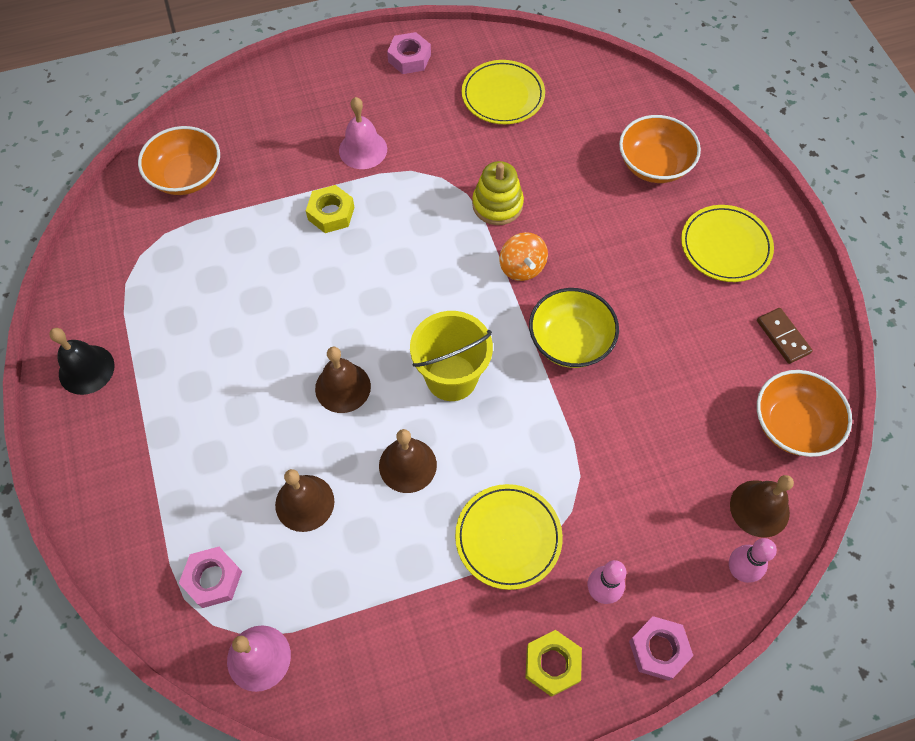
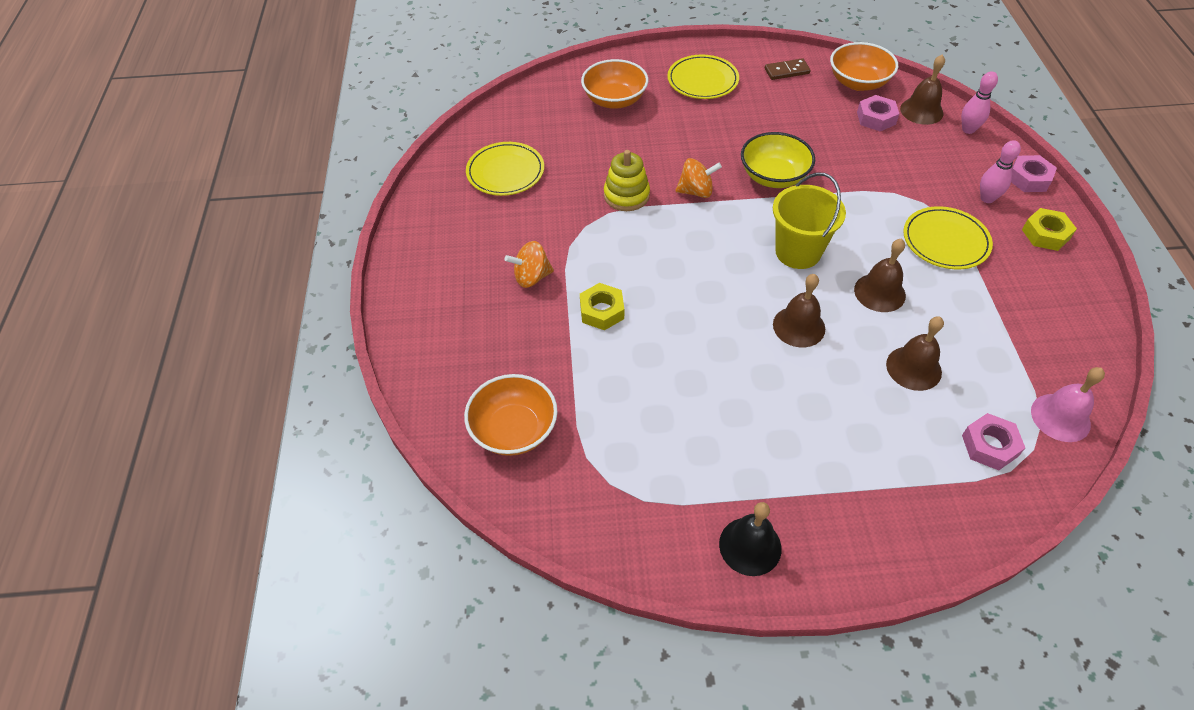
camera: 75 degrees left, 10 degrees down
pink bell [339,97,387,169] -> orange spinning top [505,241,554,288]
pink nut [387,32,431,74] -> pink nut moved to [857,95,899,131]

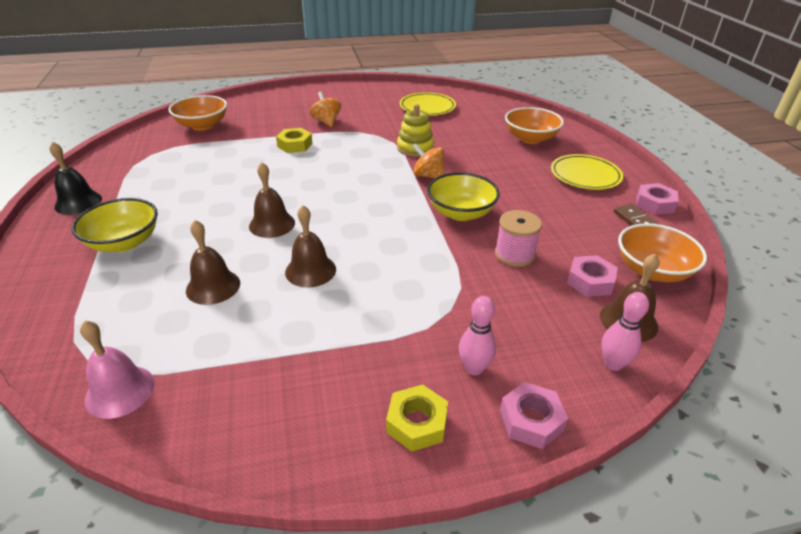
camera: 80 degrees right, 15 degrees down
orange spinning top [676,158,722,198] -> orange spinning top turned 135 degrees clockwise [412,143,445,179]
yellow bucket [773,172,846,269] -> none
yellow plate [903,206,993,269] -> none
pink nut [962,413,1025,470] -> pink nut moved to [636,183,679,215]
none -> yellow bowl [71,198,158,252]
none -> pink spool [495,210,542,267]

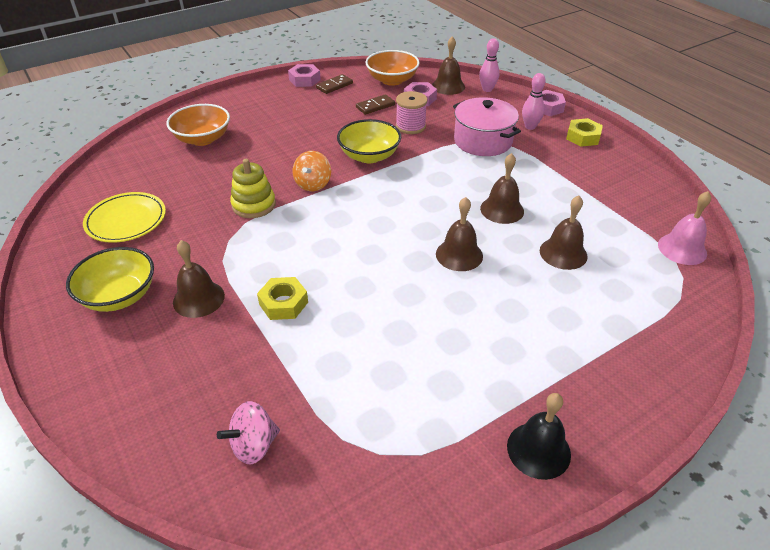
camera: 110 degrees left, 5 degrees up
yellow bowl [71,198,158,252] -> yellow bowl moved to [66,247,154,312]
orange bowl [168,95,227,131] -> pink spinning top [217,401,280,464]
orange spinning top [310,92,341,127] -> brown bell [173,240,225,318]
yellow plate [551,154,623,190] -> none
none -> brown domino [356,94,395,115]
none -> pink pot [453,97,521,156]

